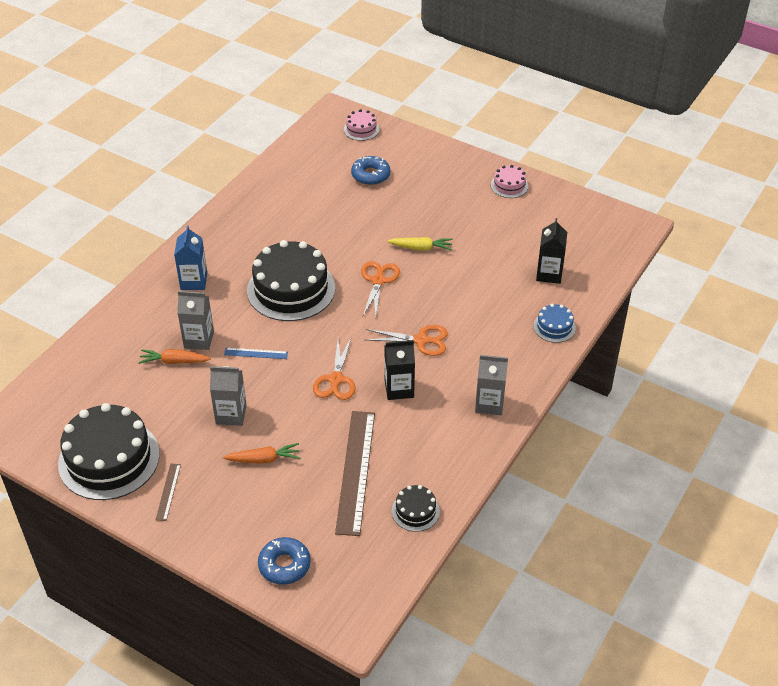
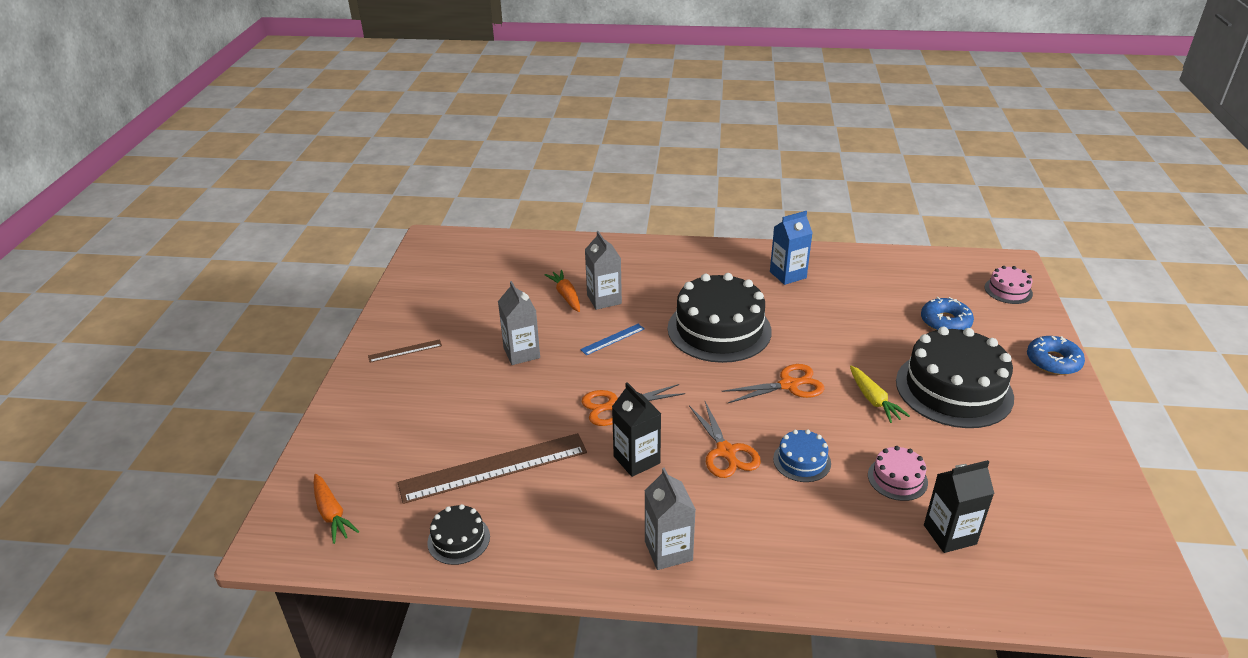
camera: 65 degrees right, 10 degrees down
black cake [58,403,160,500] -> black cake moved to [896,327,1014,428]
blue carton [174,225,207,290] -> blue carton moved to [770,211,813,285]
orange carrot [223,443,300,464] -> orange carrot moved to [313,474,359,544]
blue ruler [224,348,288,359] -> blue ruler turned 75 degrees clockwise [580,324,644,355]
blue donut [258,537,311,585] -> blue donut moved to [1027,336,1085,375]
pink cake [491,165,528,198] -> pink cake moved to [868,446,928,501]
blue cake [534,304,576,343] -> blue cake moved to [773,430,831,482]

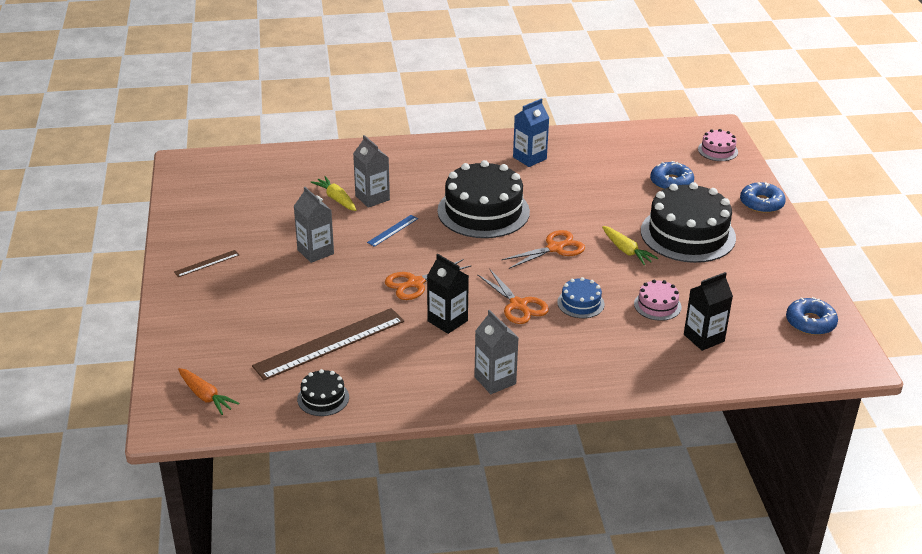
camera: 15 degrees left, 0 degrees up
orange carrot [544,270,580,312] -> yellow carrot [311,176,356,211]
none -> blue donut [786,297,838,335]

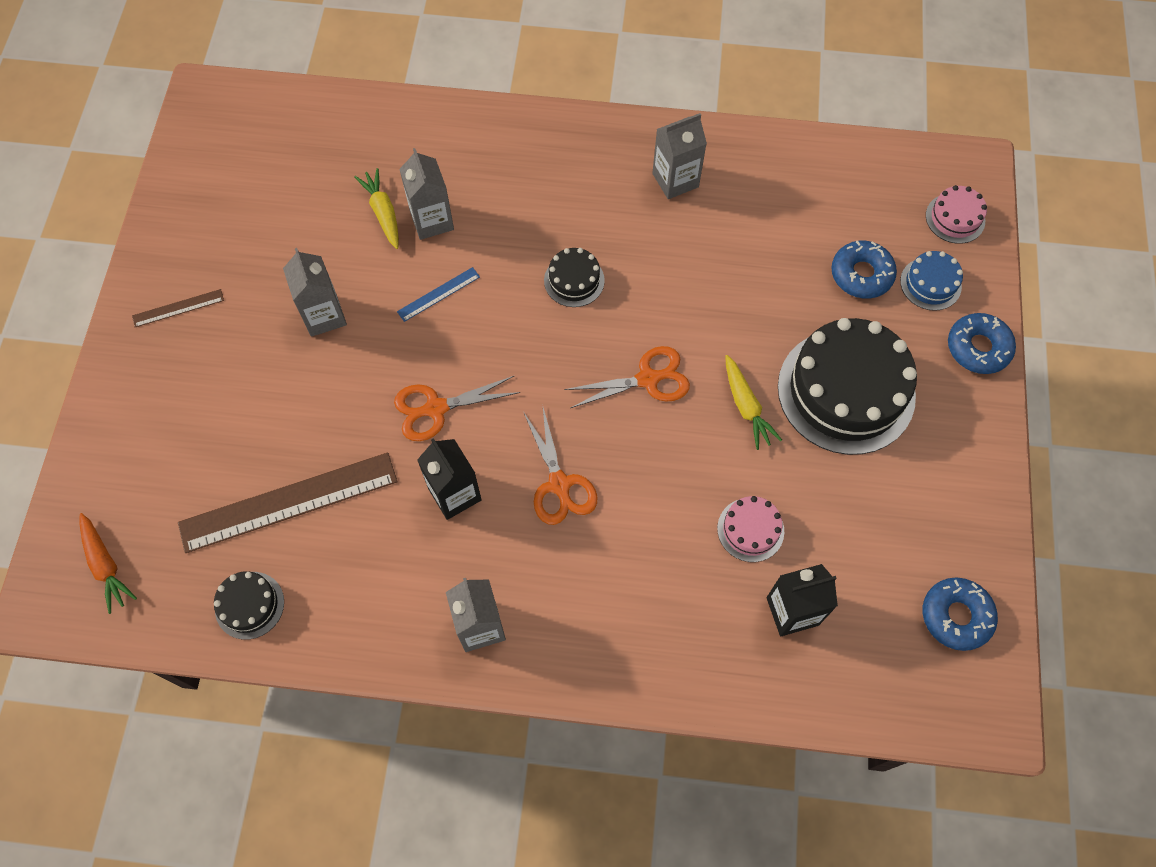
camera: 15 degrees right, 30 degrees up
black cake [437,160,530,238] -> black cake [544,248,605,307], size x0.46
blue carton [513,99,549,167] -> grey carton [652,113,707,199]
blue cake [557,277,605,318] -> blue cake moved to [900,251,963,311]

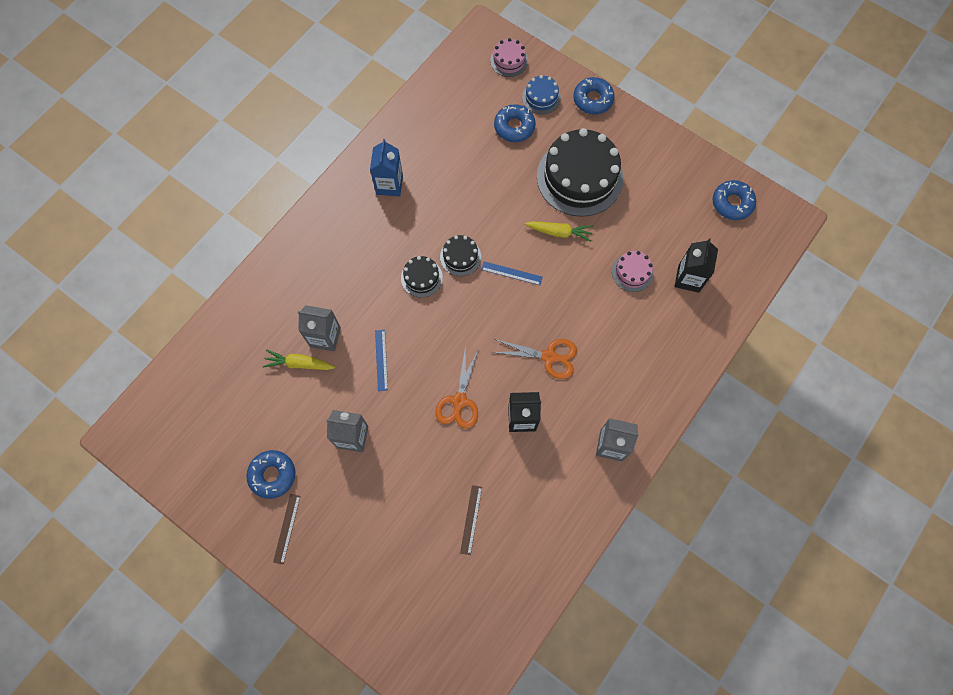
camera: 60 degrees left, 5 degrees up
orange carrot [79,513,137,614] -> none
brown ruler [178,453,398,553] -> brown ruler [460,485,482,555], size x0.45
black cake [214,571,284,640] -> black cake moved to [440,235,481,276]
orange scissors [564,346,690,408] -> blue ruler [481,261,543,285]
grey carton [652,113,707,199] -> blue carton [370,139,403,196]
none -> blue donut [246,450,295,499]

